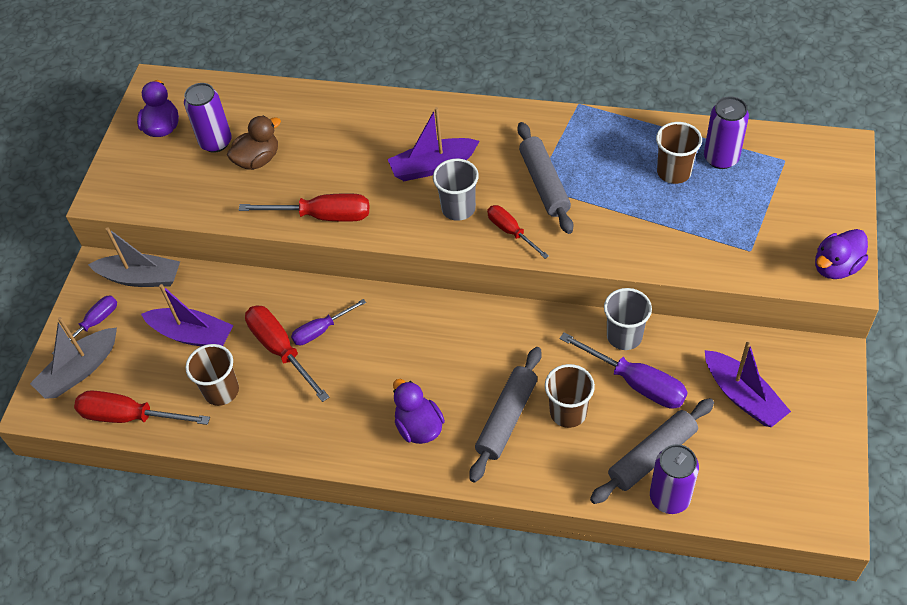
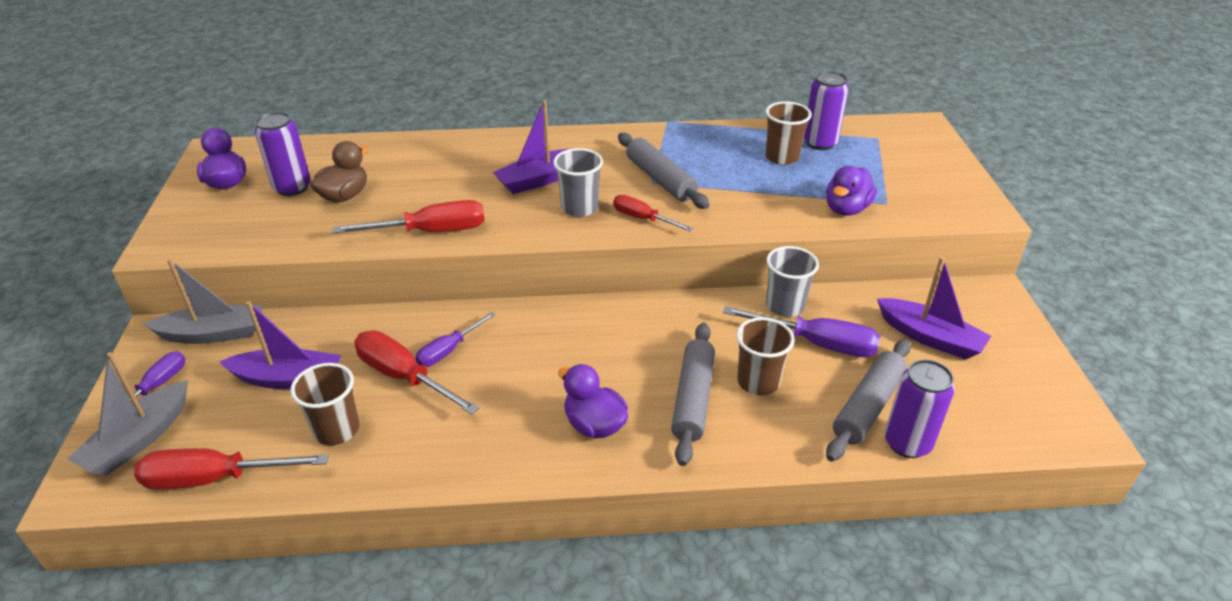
camera: 20 degrees left, 15 degrees down
purple duck [815,229,868,279] -> purple duck moved to [826,166,877,215]

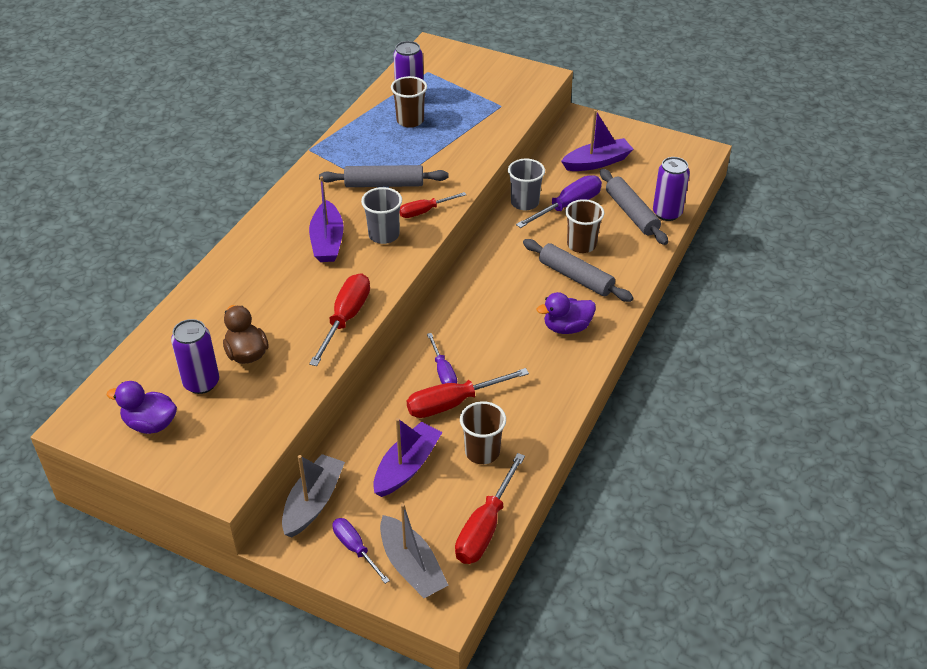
camera: 60 degrees left, 5 degrees up
purple duck [826,166,877,215] -> none

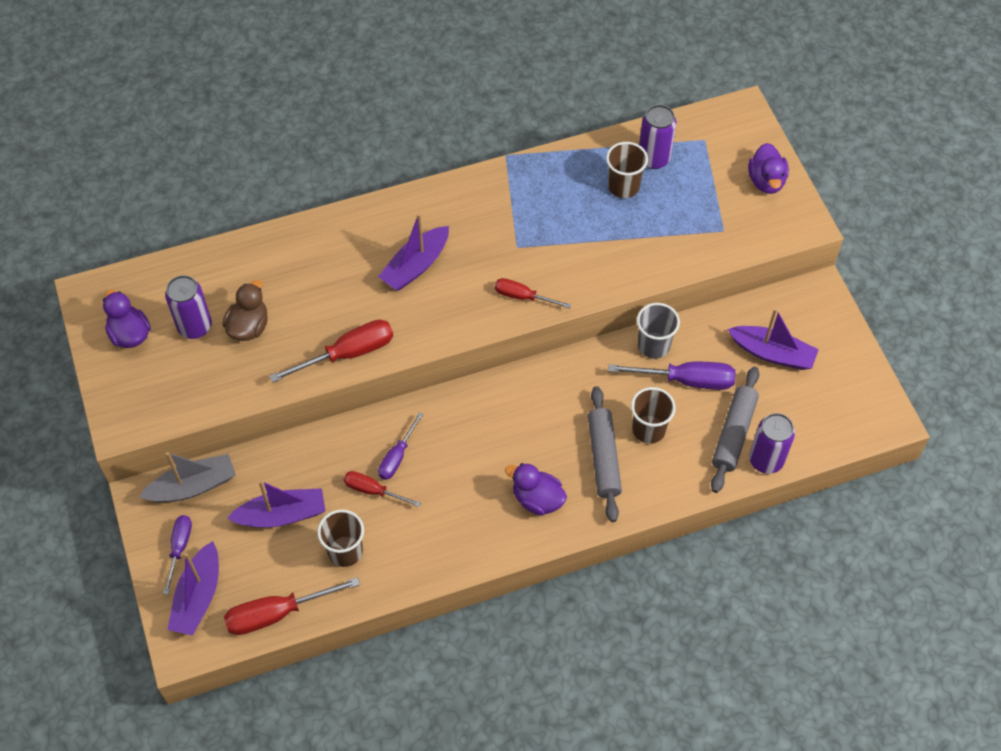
camera: 45 degrees right, 15 degrees up
grey rolling pin [319,165,449,187] -> none
grey cup [361,187,402,244] -> none
grey boat [380,503,448,598] -> purple boat [167,541,219,636]
red screwdriver [407,368,529,418] -> red screwdriver [344,471,421,507], size x0.62
none -> purple duck [748,143,789,194]

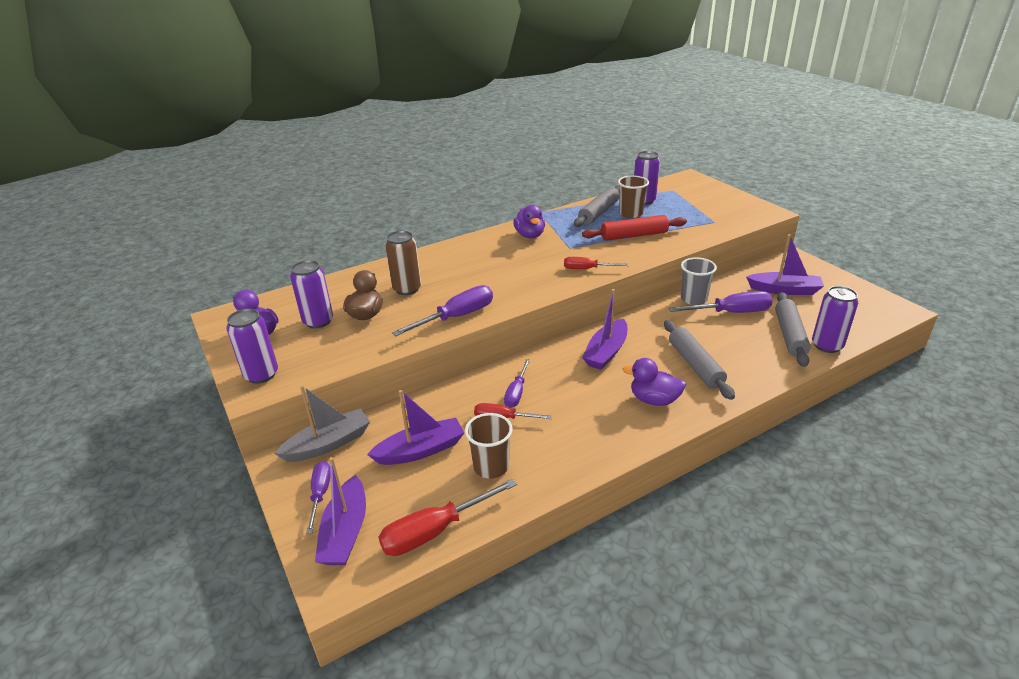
camera: 10 degrees left, 25 degrees down
red screwdriver [270,320,393,382] -> purple screwdriver [392,285,493,336]
purple boat [378,213,449,291] -> purple boat moved to [582,289,627,370]
brown cup [631,387,676,444] -> none
purple duck [748,143,789,194] -> purple duck moved to [513,205,545,238]
none -> purple can [226,309,278,384]
none -> brown can [385,231,421,295]
none -> grey rolling pin [574,185,620,227]
none -> red rolling pin [582,215,687,241]

